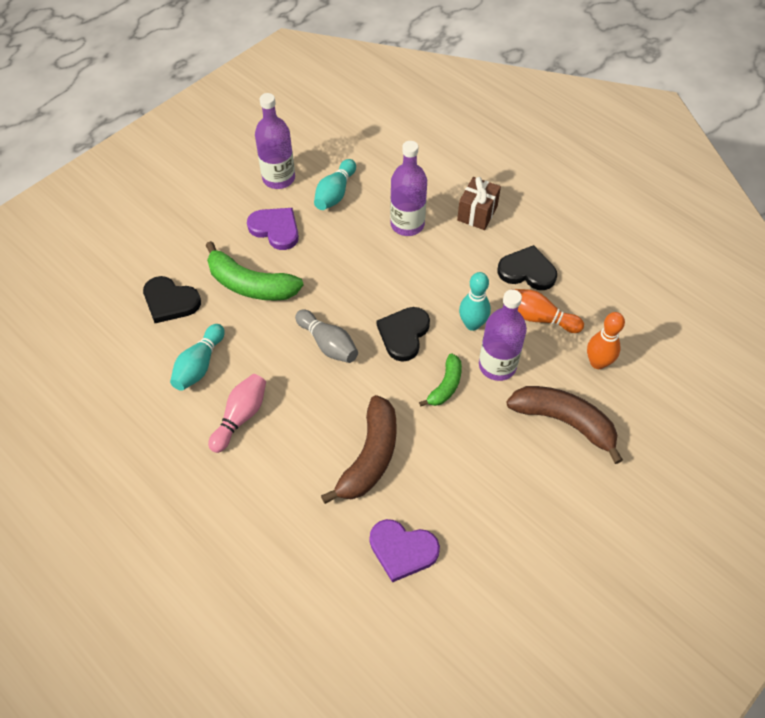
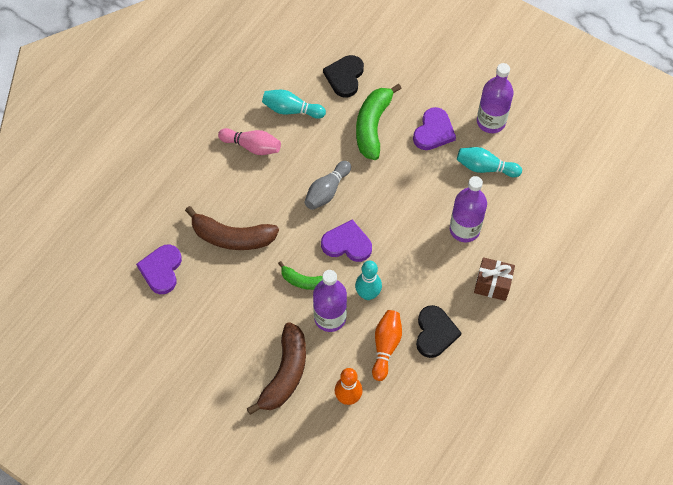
camera: 80 degrees right, 5 degrees up
black heart [377,307,430,362] -> purple heart [321,220,372,262]

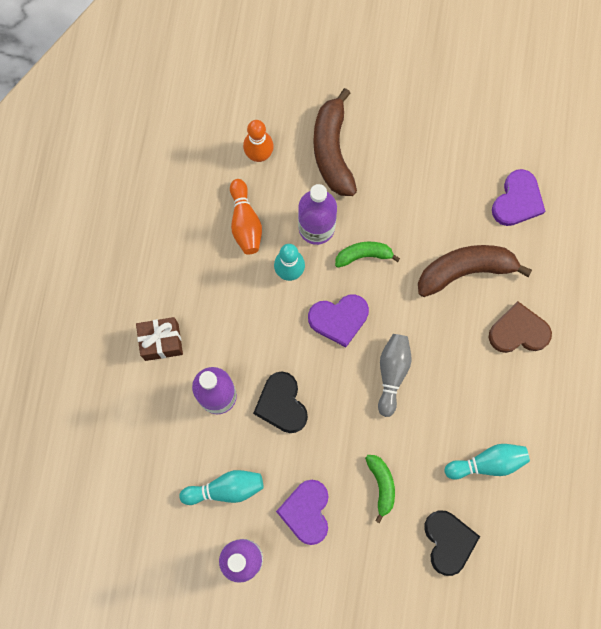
camera: 155 degrees right, 15 degrees up
purple heart [136,244,182,294] -> purple heart turned 45 degrees clockwise [492,169,545,226]
pink bowling pin [218,128,281,155] -> none
green banana [356,84,402,160] -> green banana [365,455,395,523], size x0.57
black heart [416,305,461,358] -> black heart moved to [253,372,308,433]
none -> brown heart [489,301,552,353]

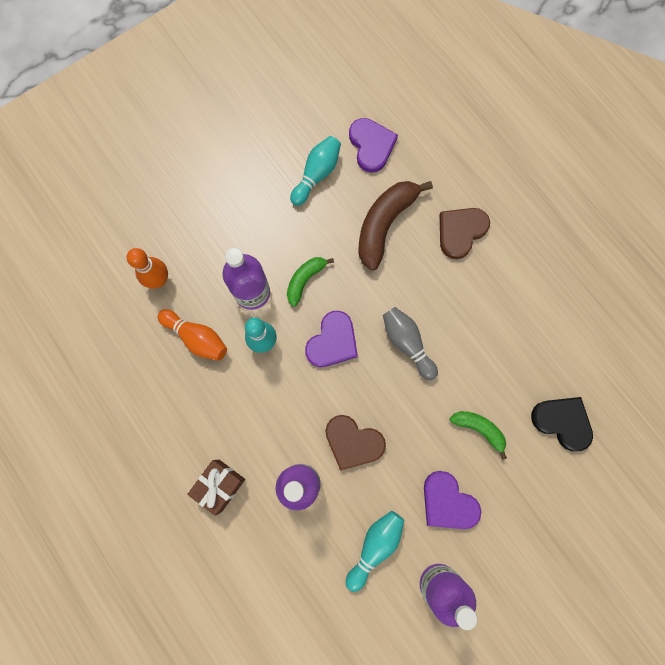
camera: 45 degrees left, 0 degrees up
black heart [253,372,308,433] -> brown heart [325,415,386,471]
brown banana [313,88,357,196] -> none
turquoise bowling pin [445,444,530,480] -> turquoise bowling pin moved to [290,136,341,206]

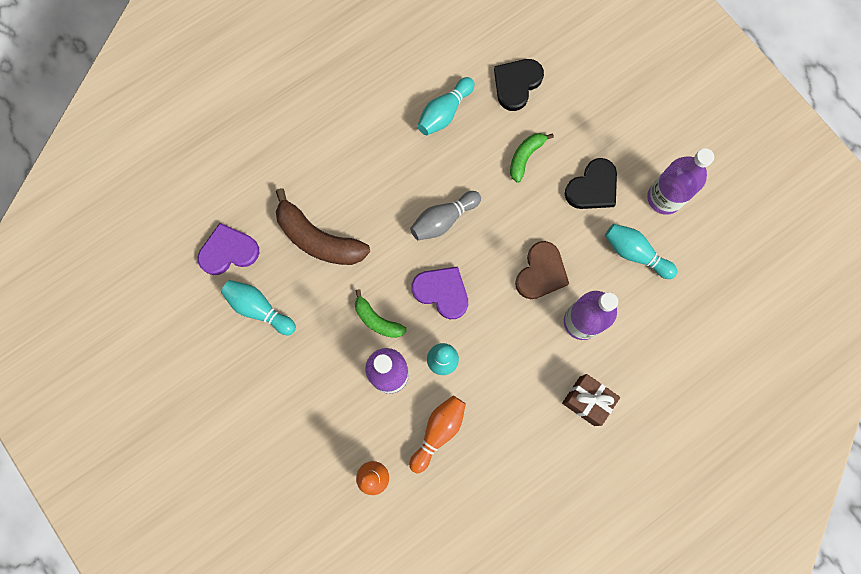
camera: 90 degrees left, 0 degrees up
purple heart [424,471,481,529] -> black heart [565,158,617,209]
brown heart [440,208,490,259] -> none
none -> turquoise bowling pin [417,77,475,135]

